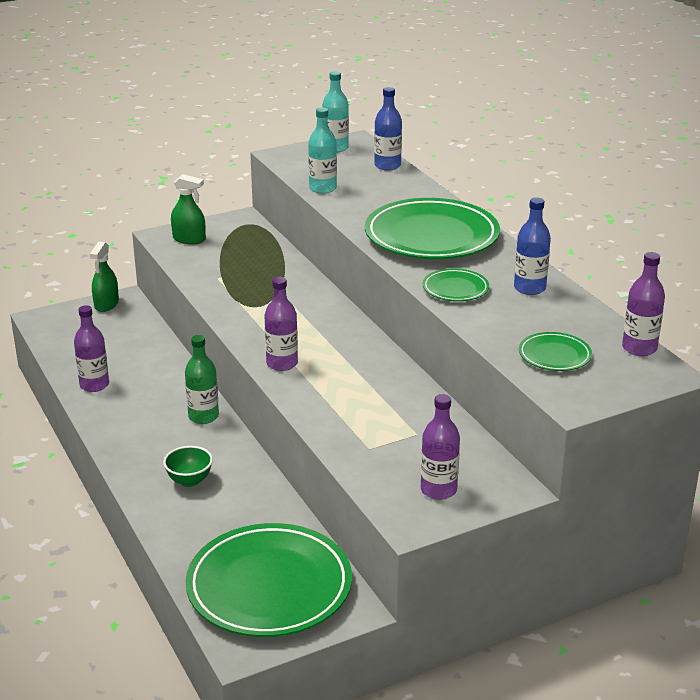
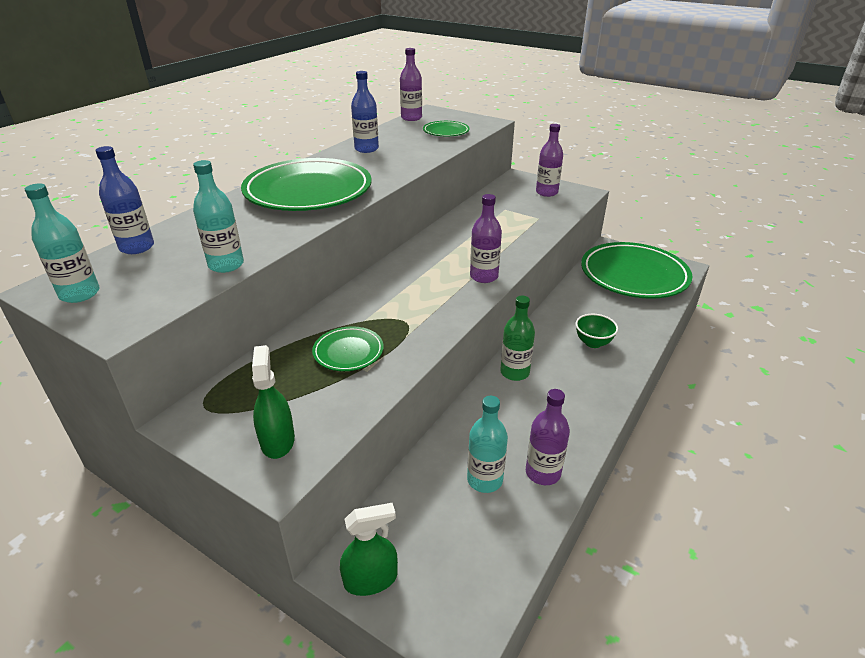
camera: 120 degrees left, 5 degrees up
green plate [423,269,489,301] -> green plate moved to [312,326,384,371]
none -> turquoise bottle [467,396,508,493]

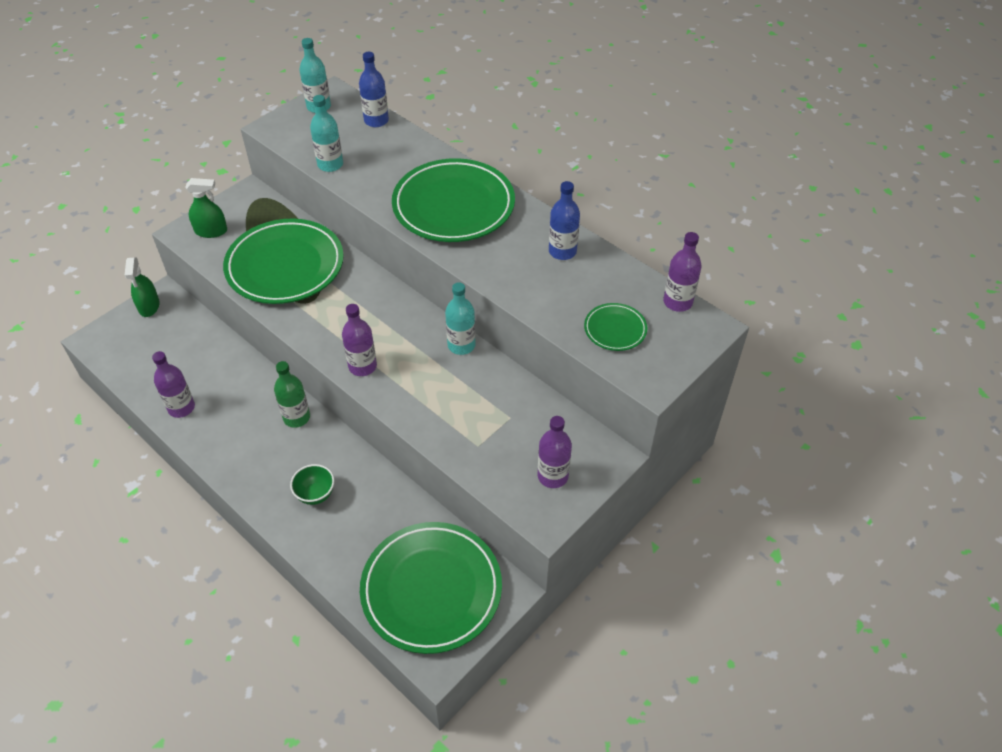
camera: 100 degrees right, 15 degrees up
green plate [312,326,384,371] -> green plate [223,219,344,304], size x2.18
turquoise bottle [467,396,508,493] -> turquoise bottle moved to [445,282,475,355]

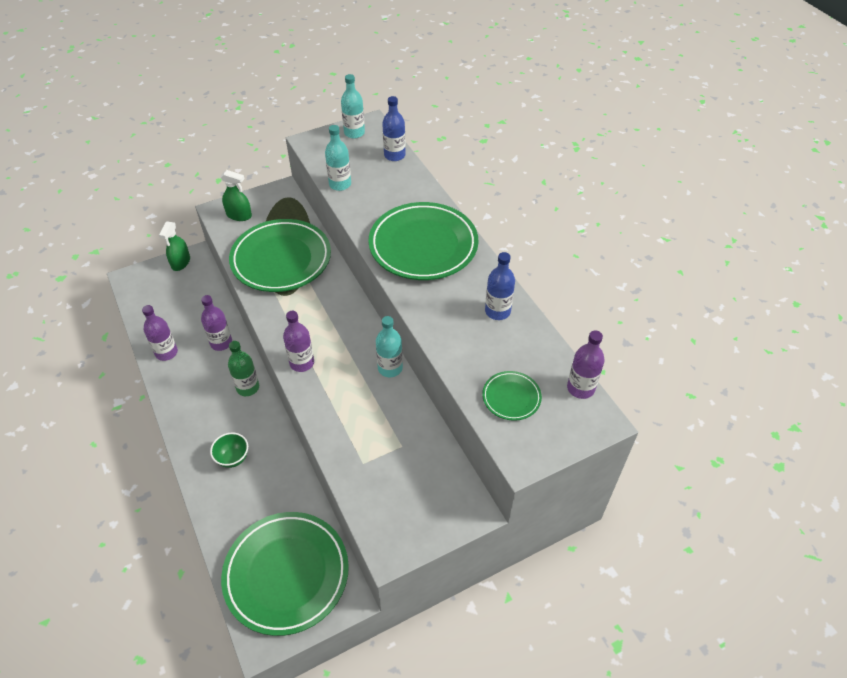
camera: 20 degrees right, 0 degrees up
purple bottle [538,416,572,488] -> purple bottle moved to [201,295,232,351]

